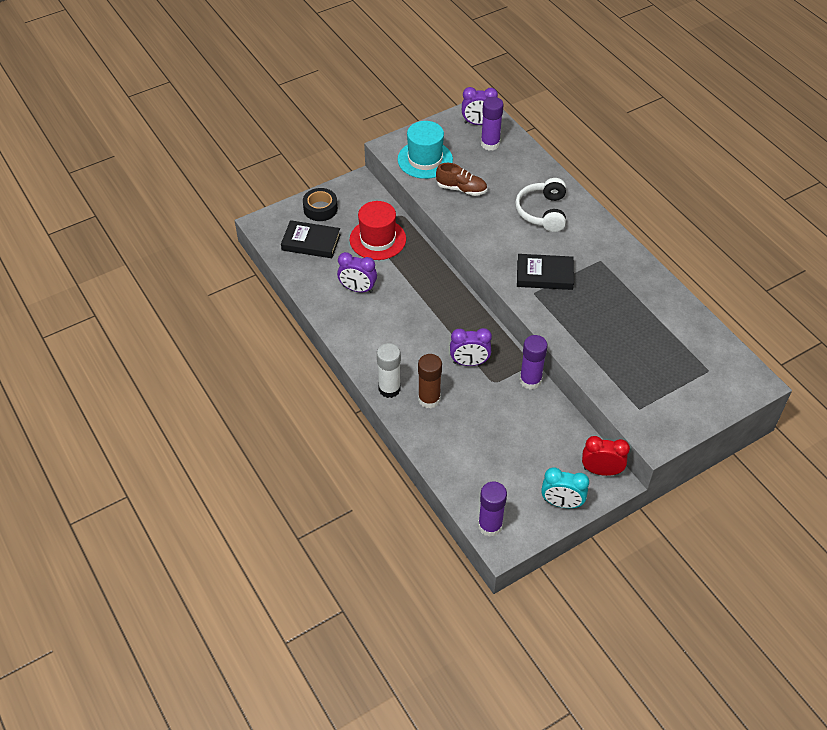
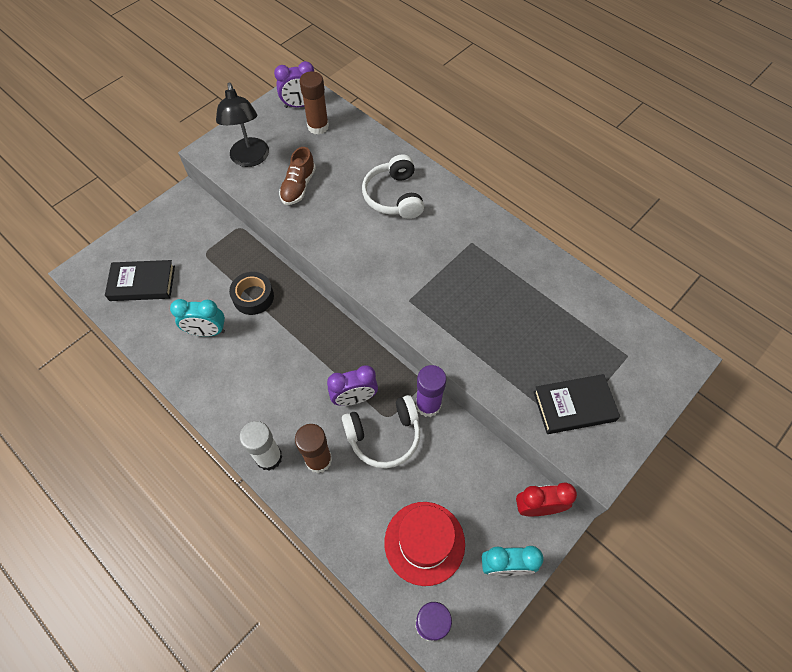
camera: 15 degrees left, 10 degrees up
black tape [303,188,338,221] -> black tape moved to [229,272,274,315]
purple clock [337,252,377,293] -> turquoise clock [170,299,225,337]
red hat [350,201,406,260] -> red hat moved to [384,502,465,586]
turquoise hat [398,121,453,179] -> black lamp [216,83,269,167]
brown shoe [436,163,487,196] -> brown shoe turned 105 degrees clockwise [279,147,316,205]
purple glue stick [481,97,503,151] -> brown glue stick [299,71,329,135]
black book [517,254,574,290] -> black book moved to [533,374,620,434]
none -> white headphones [342,395,420,468]

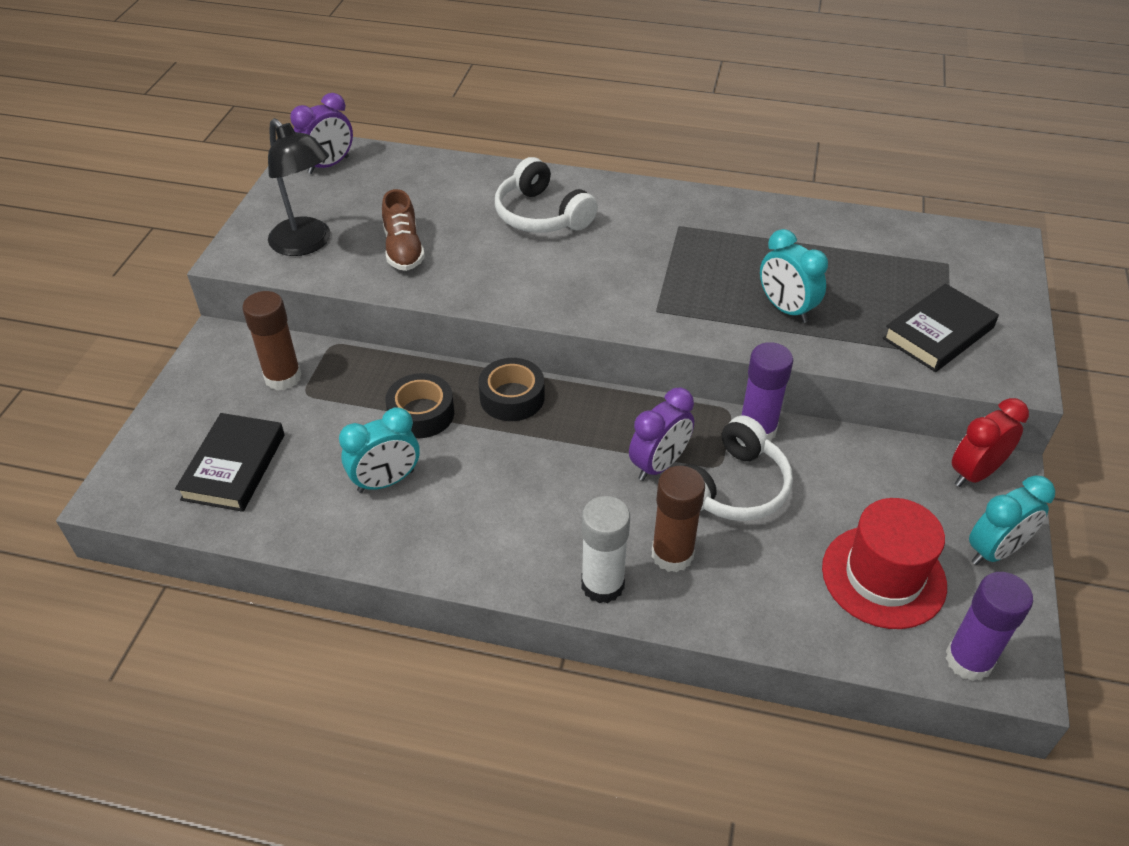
camera: 30 degrees left, 15 degrees down
black book [105,260,175,301] -> black book turned 45 degrees counterclockwise [175,413,285,512]
brown glue stick [299,71,329,135] -> brown glue stick moved to [242,291,302,390]
none -> black tape [478,358,545,421]
none -> turquoise clock [760,229,828,323]

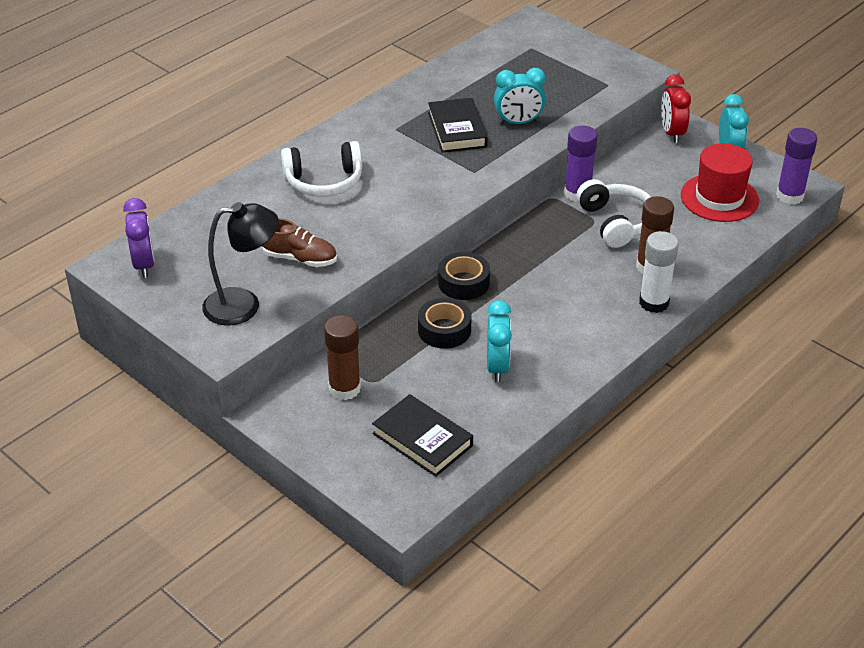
camera: 60 degrees left, 5 degrees down
purple clock [629,388,694,481] -> none
black book [882,283,999,372] -> black book moved to [428,98,488,153]

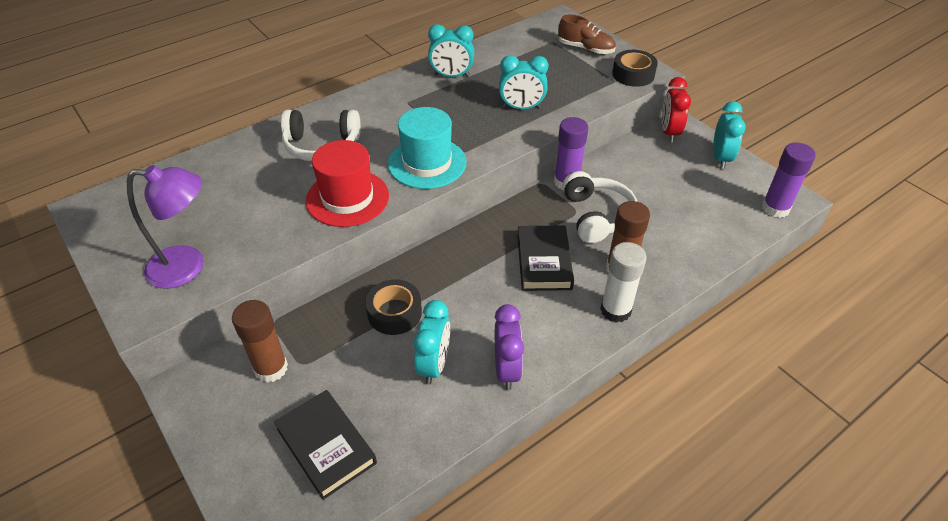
camera: 10 degrees right, 5 degrees up
purple clock [123,198,155,278] -> purple clock moved to [495,304,524,390]
black lamp [202,202,279,326] -> purple lamp [127,165,204,289]
brown shoe [262,218,337,267] -> brown shoe moved to [558,14,616,54]
black book [428,98,488,153] -> black book moved to [517,225,574,291]
black tape [438,252,490,300] -> black tape moved to [612,50,658,87]
red hat [681,143,759,222] -> red hat moved to [306,140,389,227]
none -> turquoise hat [388,107,466,189]
none -> turquoise clock [428,24,474,77]

